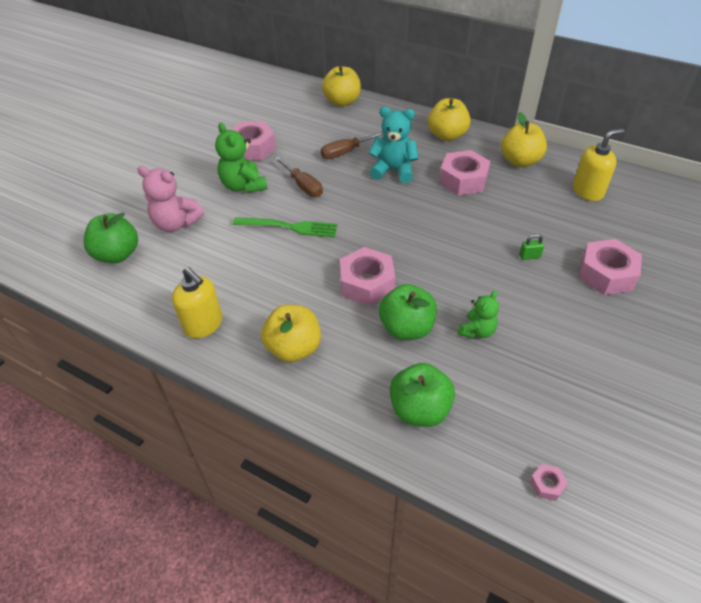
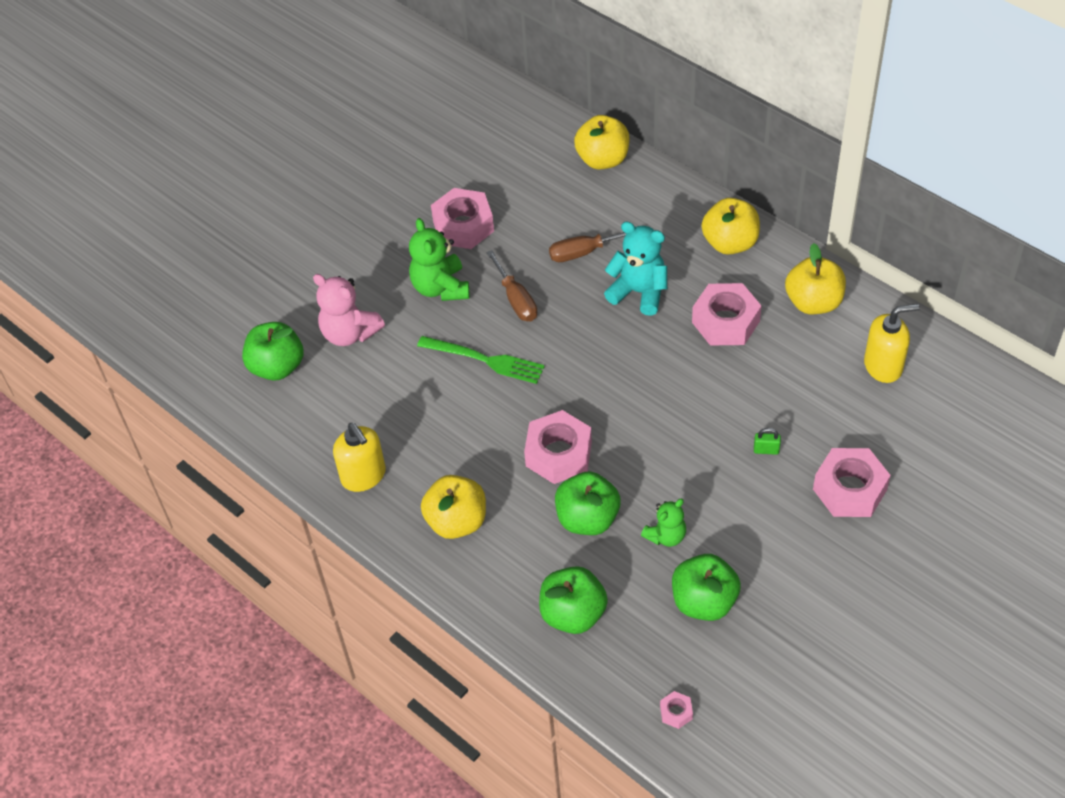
camera: 15 degrees right, 5 degrees up
none -> green apple [672,554,741,621]

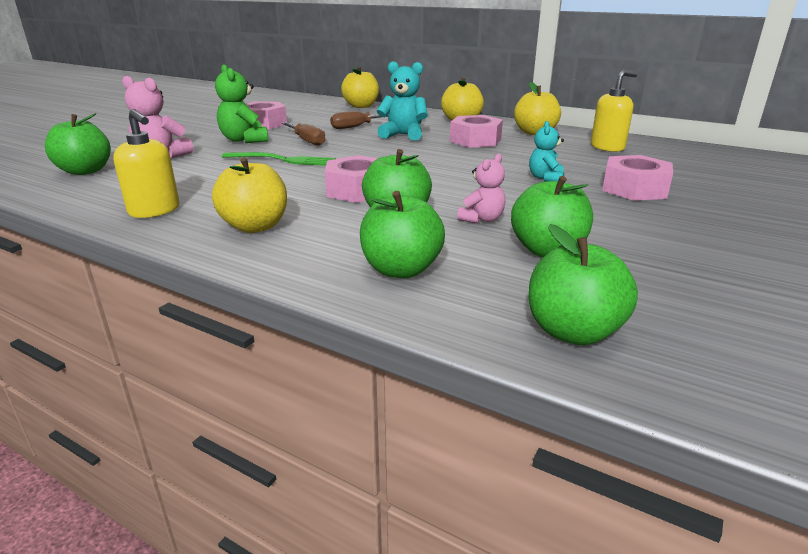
camera: 15 degrees left, 25 degrees down
green teddy bear [641,499,686,547] -> pink teddy bear [457,153,505,223]
pink nut [660,691,693,729] -> green apple [529,224,638,345]
green padlock [754,428,781,455] -> turquoise teddy bear [529,121,564,181]

